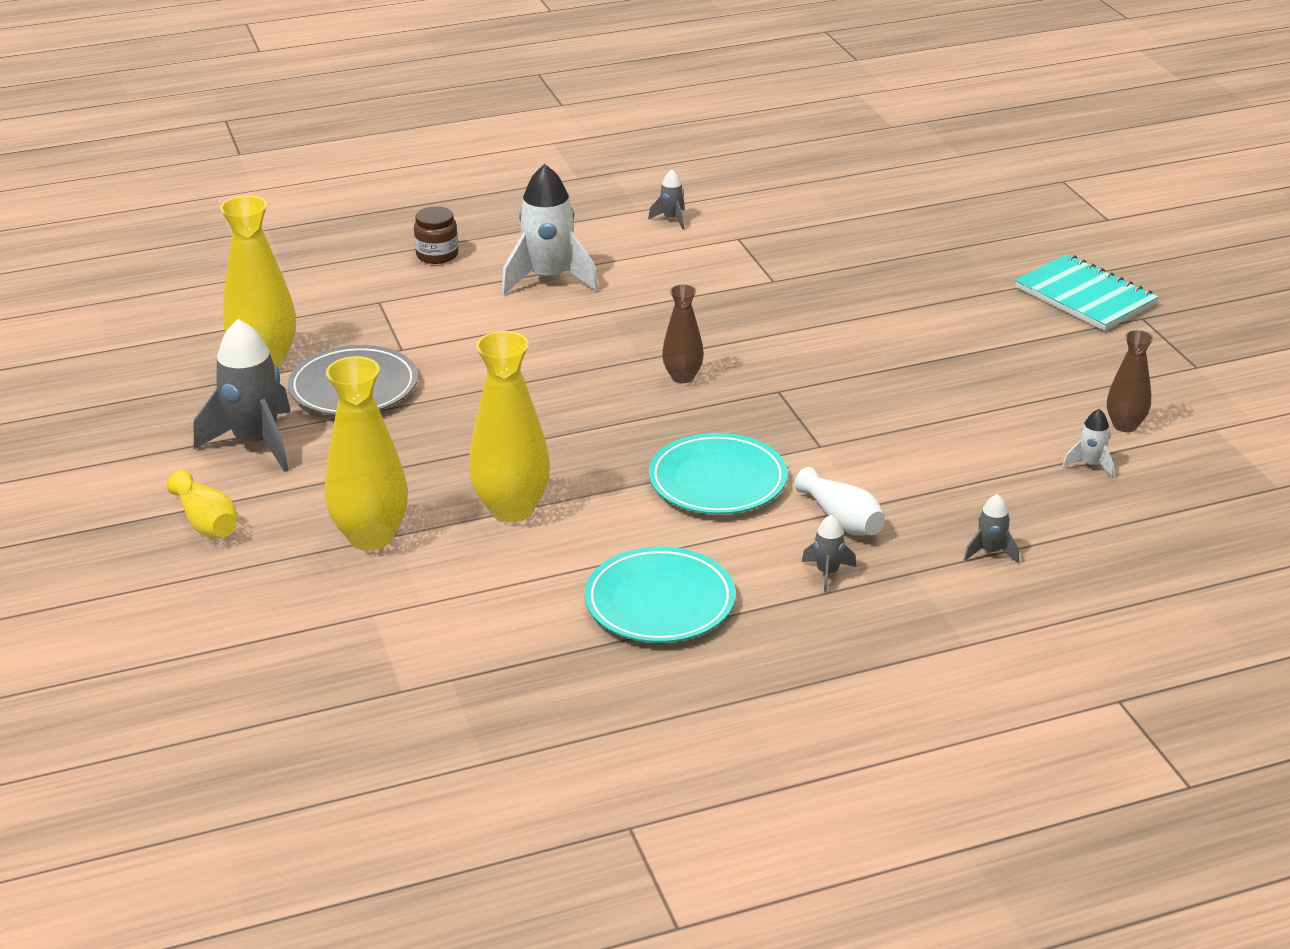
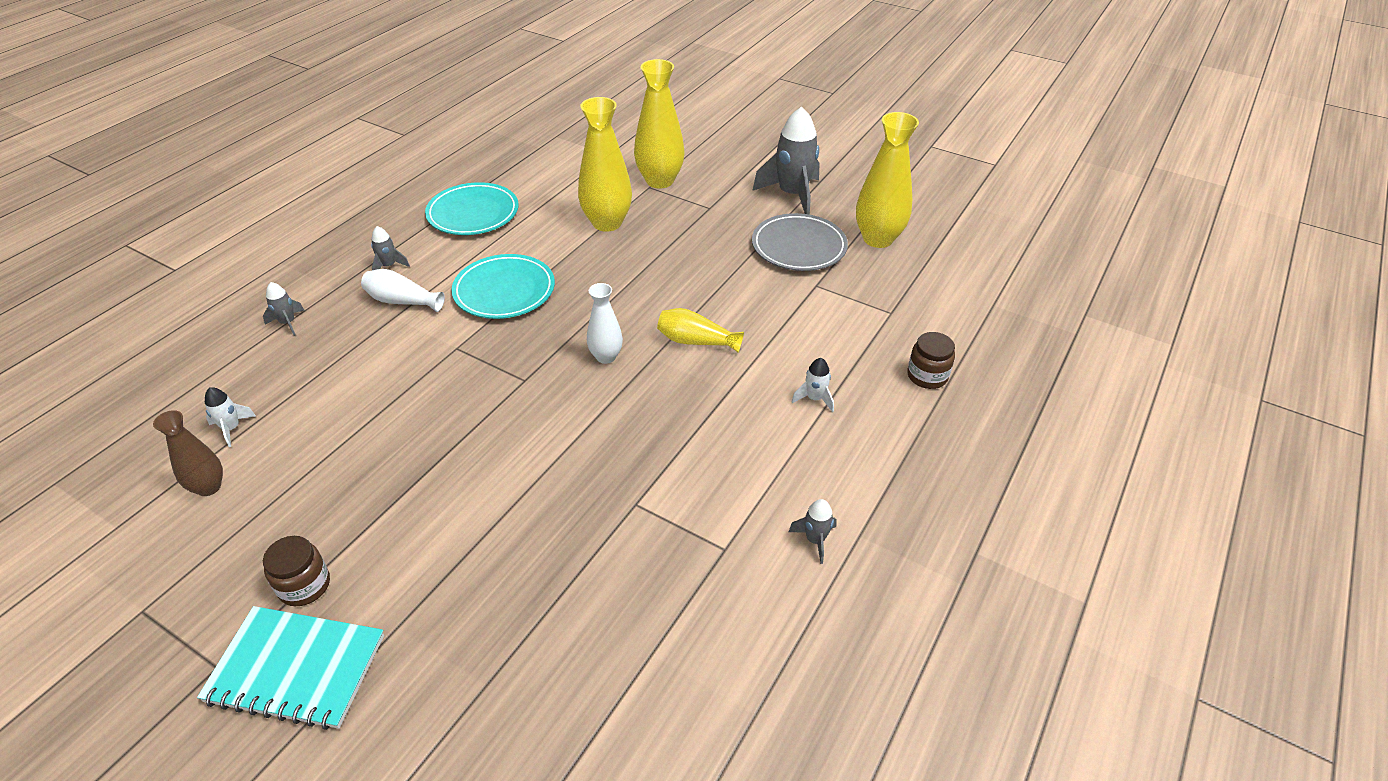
camera: 140 degrees right, 10 degrees up
yellow vase [167,470,237,538] -> yellow vase moved to [657,308,744,352]
white rocket [501,164,599,295] -> white rocket [791,358,834,412], size x0.46
brown vase [662,284,704,383] -> white vase [587,283,623,364]
none -> brown jar [263,536,330,606]

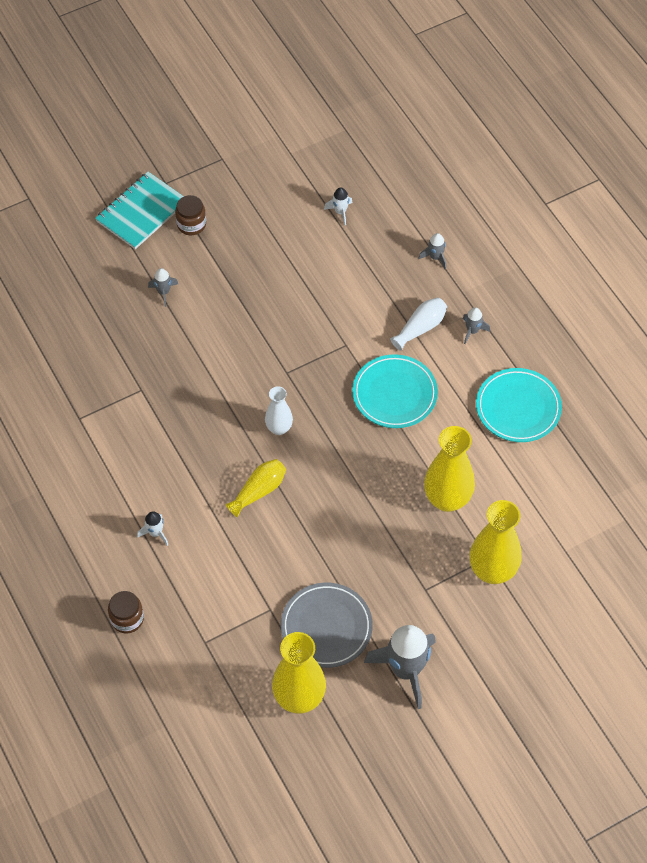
camera: 120 degrees right, 15 degrees up
brown vase [153,410,223,496] -> none
grey rocket [788,499,837,564] -> grey rocket moved to [148,268,178,307]

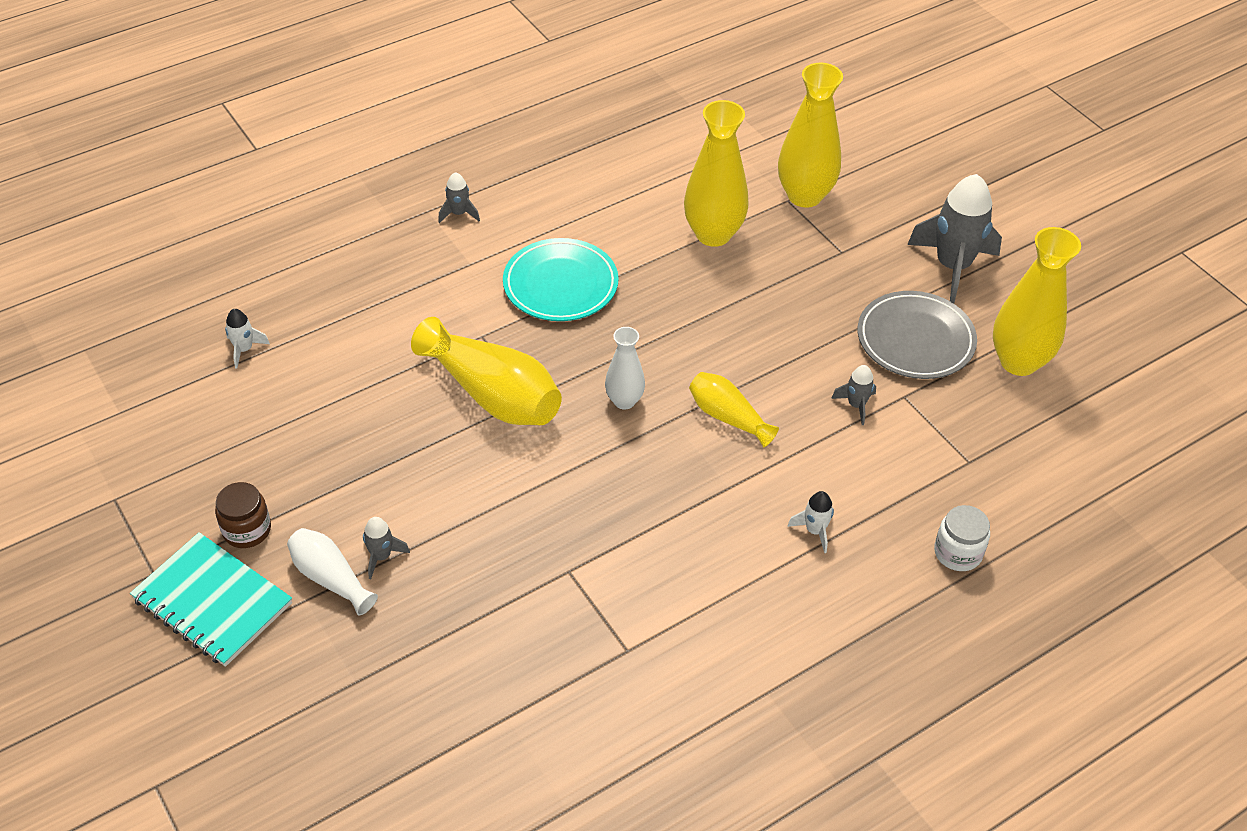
camera: 95 degrees left, 10 degrees down
brown jar [108,591,144,634] -> white jar [934,505,990,571]
white vase [390,297,447,351] -> white vase moved to [287,528,378,615]
grey rocket [418,233,446,269] -> grey rocket moved to [831,365,876,425]
turquoise plate [476,368,562,442] -> none
none -> yellow vase [411,317,562,425]

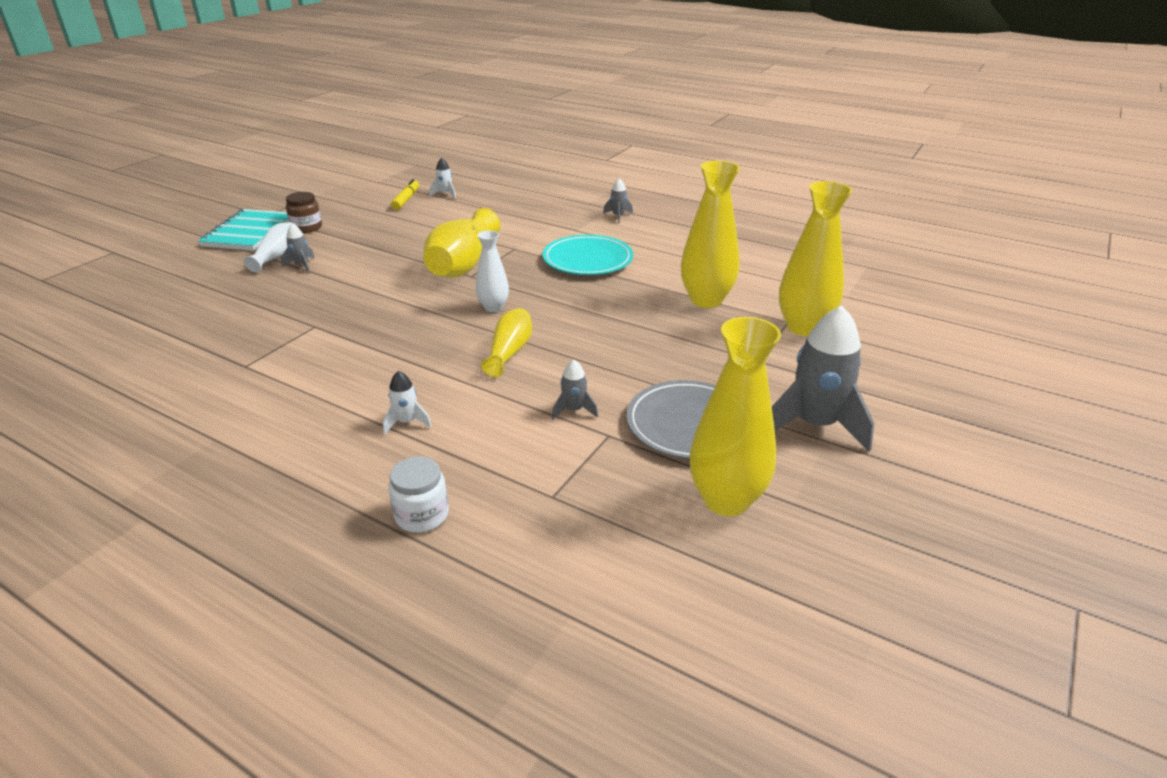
camera: 65 degrees right, 15 degrees down
none -> yellow marker [391,179,419,210]

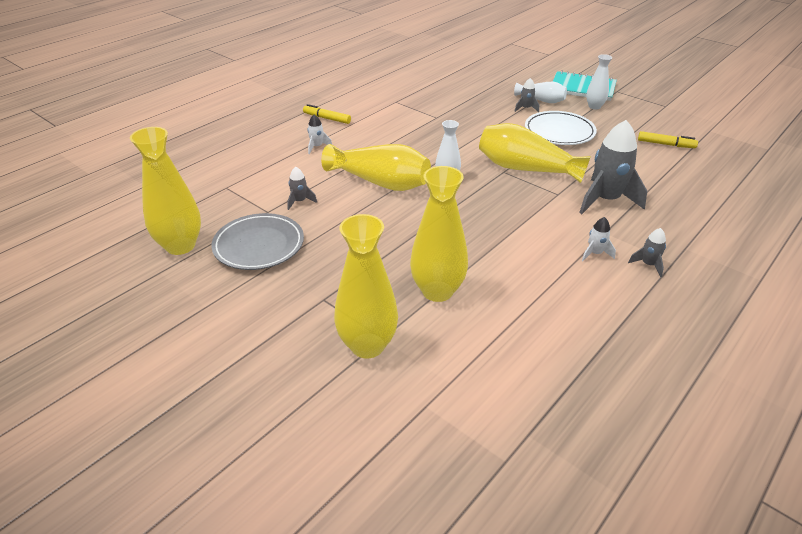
camera: 100 degrees right, 5 degrees up
brown jar [286,192,322,233] -> white vase [586,54,612,109]
white jar [388,456,449,533] -> none
white rocket [430,158,456,199] -> white rocket moved to [582,217,616,261]
yellow vase [481,308,532,377] -> yellow vase [321,144,431,191], size x1.76
turquoise plate [542,235,633,275] -> none
grey rocket [772,305,874,452] -> grey rocket moved to [579,120,647,214]
none -> yellow marker [303,104,351,124]
none -> white plate [525,111,597,145]

